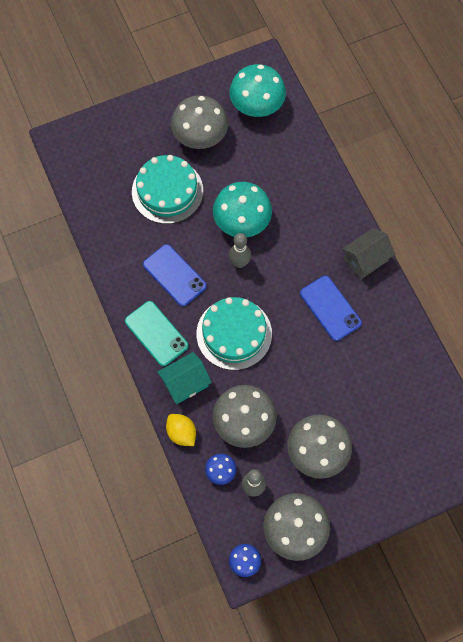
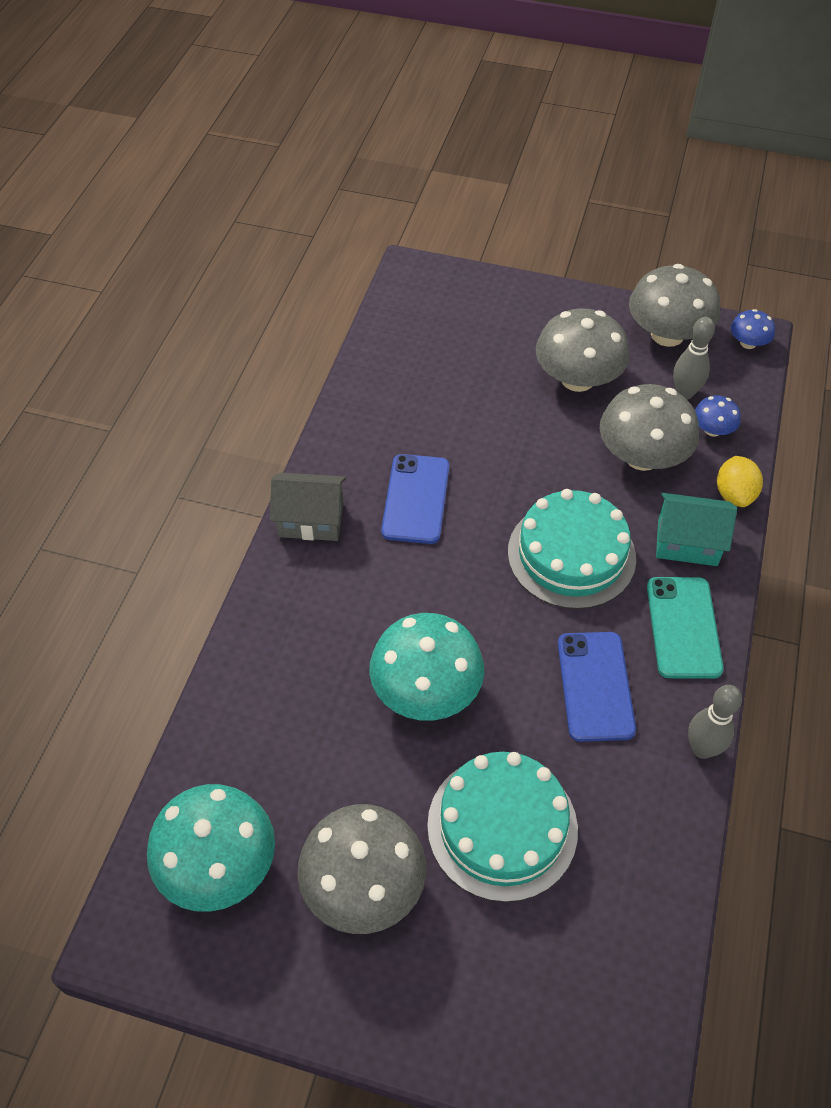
camera: 140 degrees left, 15 degrees down
grey bowling pin [229,233,251,268] -> grey bowling pin moved to [688,685,742,759]

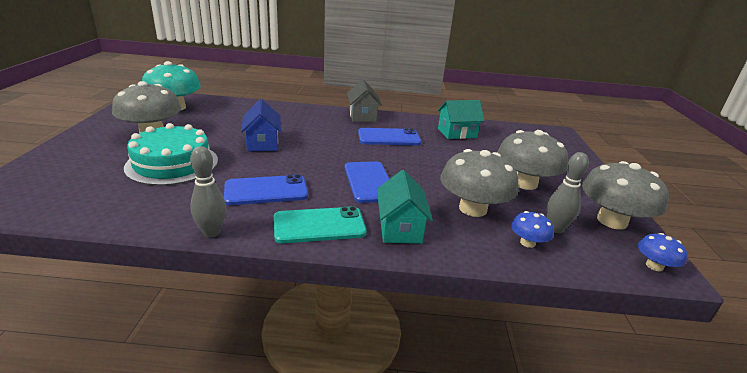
camera: 75 degrees right, 25 degrees down
turquoise mushroom [369,613,484,721] -> blue house [241,99,281,151]
turquoise cake [508,489,636,609] -> blue phone [345,161,389,203]
yellow lemon [717,456,763,507] -> none
none -> turquoise house [438,100,484,139]

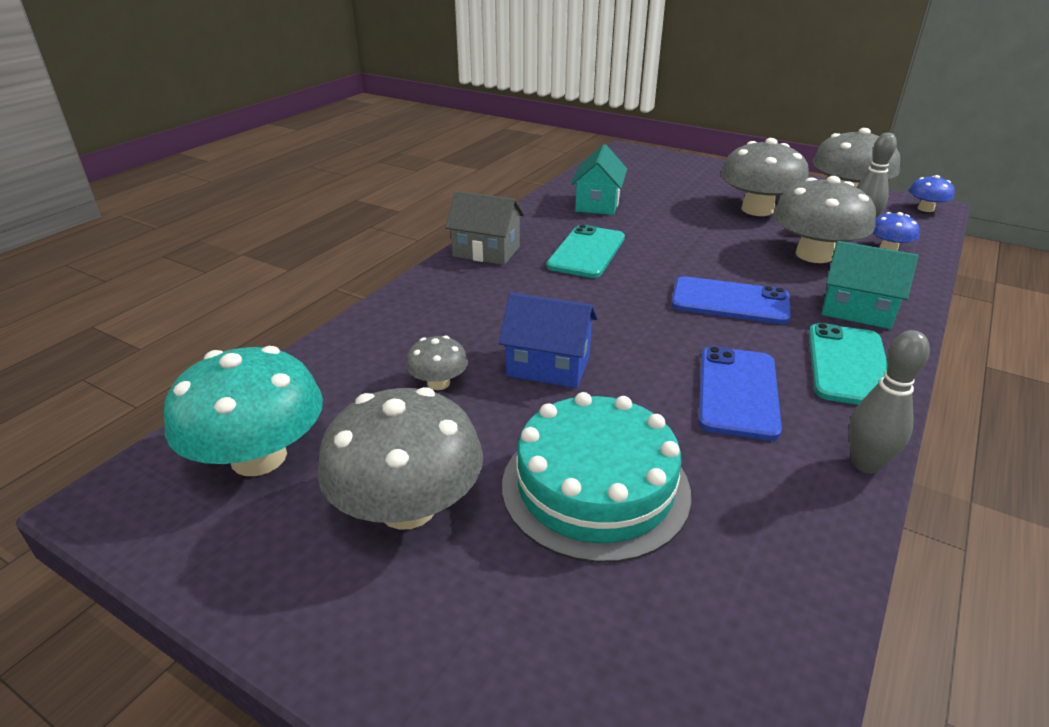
camera: 60 degrees left, 5 degrees up
blue phone [358,128,421,145] -> turquoise phone [546,224,625,278]
none -> grey mushroom [406,335,468,390]

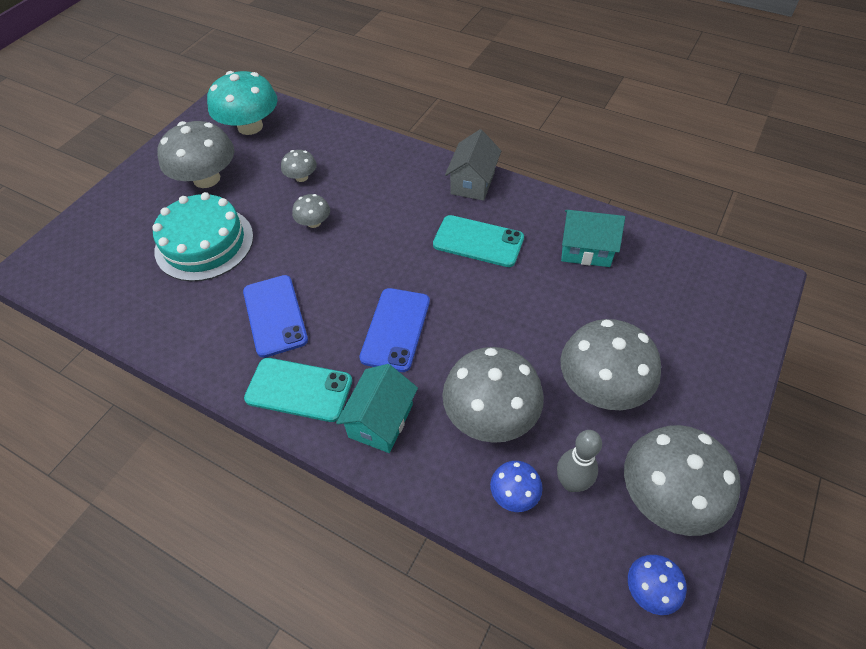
camera: 90 degrees right, 20 degrees up
blue house [499,293,598,388] -> grey mushroom [292,194,330,228]
blue phone [699,346,782,441] -> blue phone turned 60 degrees clockwise [243,275,308,358]
grey bowling pin [849,330,930,474] -> none

